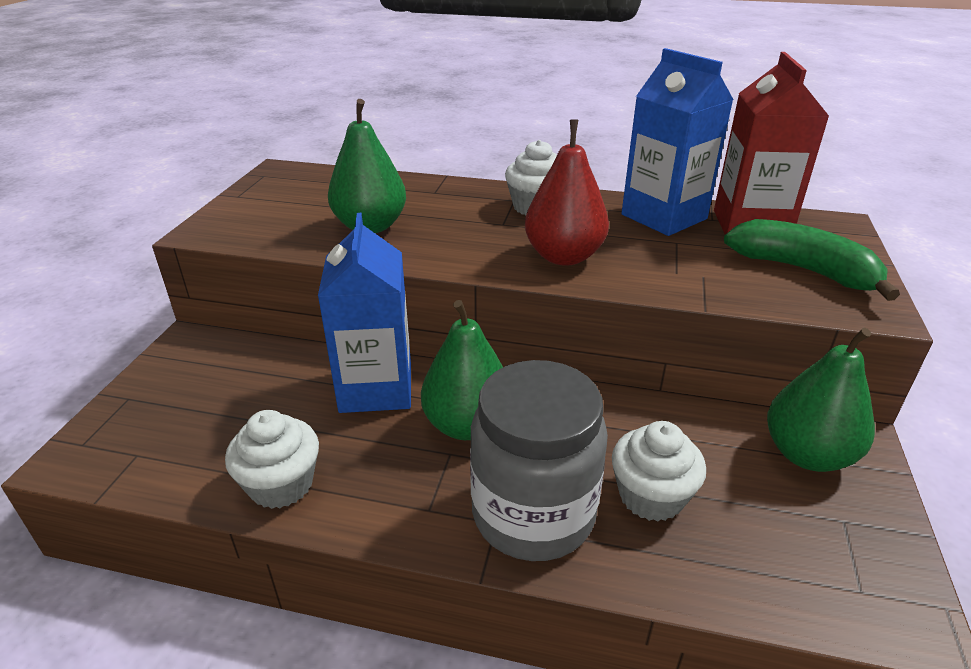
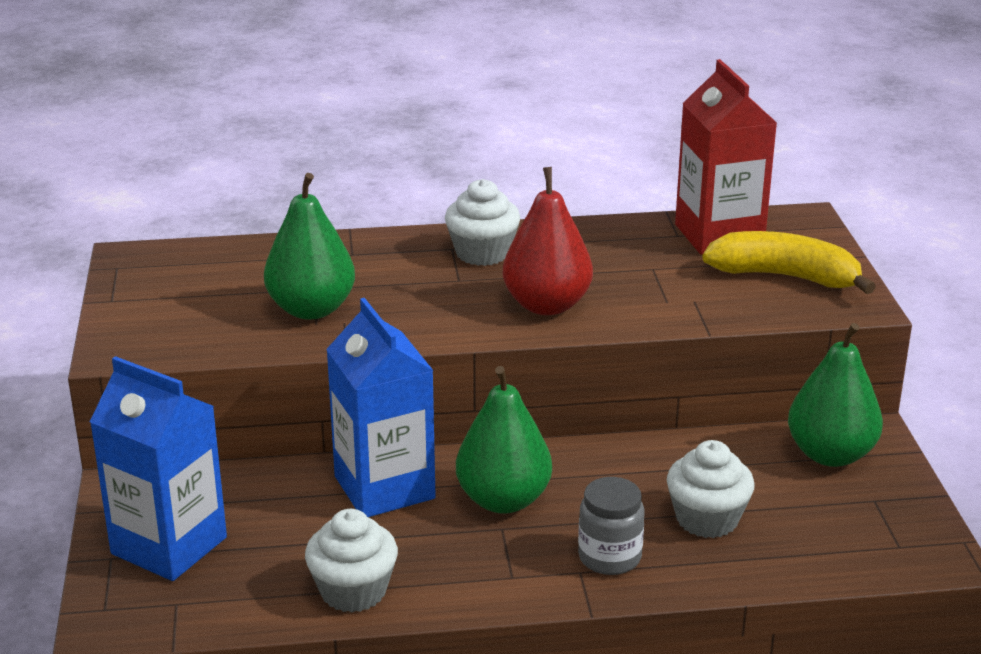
camera: 20 degrees left, 5 degrees down
grey jar [470,360,608,561] -> grey jar [578,477,644,575], size x0.53
blue carton [622,48,734,236] -> blue carton moved to [90,356,227,581]
green banana [724,219,900,301] -> yellow banana [702,231,876,294]

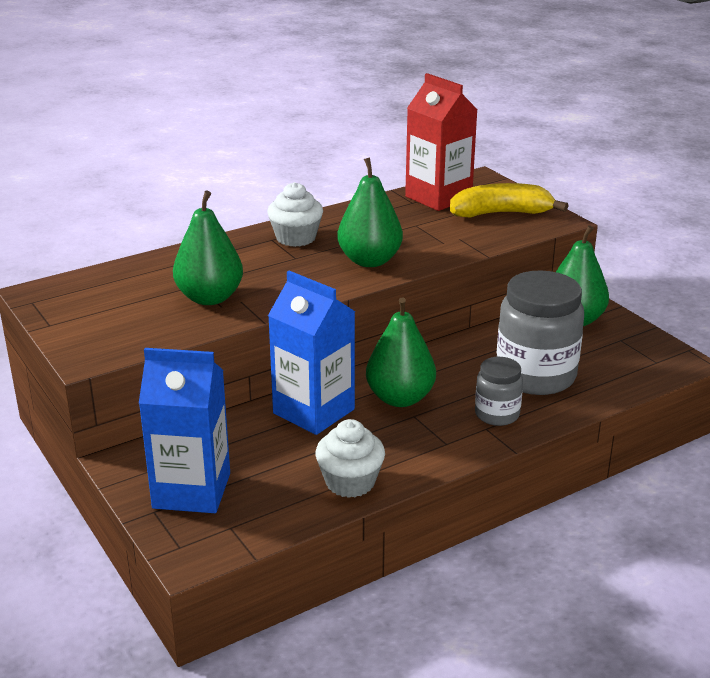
camera: 25 degrees left, 0 degrees up
red pear [503,167,593,315] -> green pear [337,157,403,267]
white cupcake [667,440,755,538] -> grey jar [497,270,584,395]

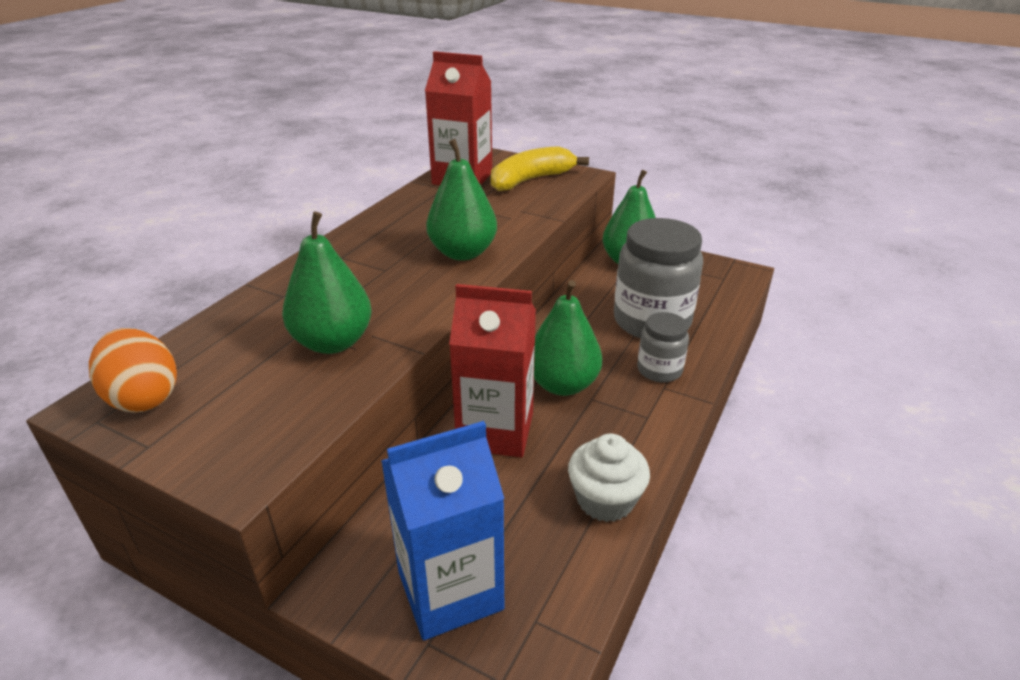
camera: 30 degrees left, 5 degrees up
white cupcake [267,182,323,247] -> none
blue carton [268,271,355,435] -> red carton [449,284,536,457]
none -> orange egg [89,328,177,413]

